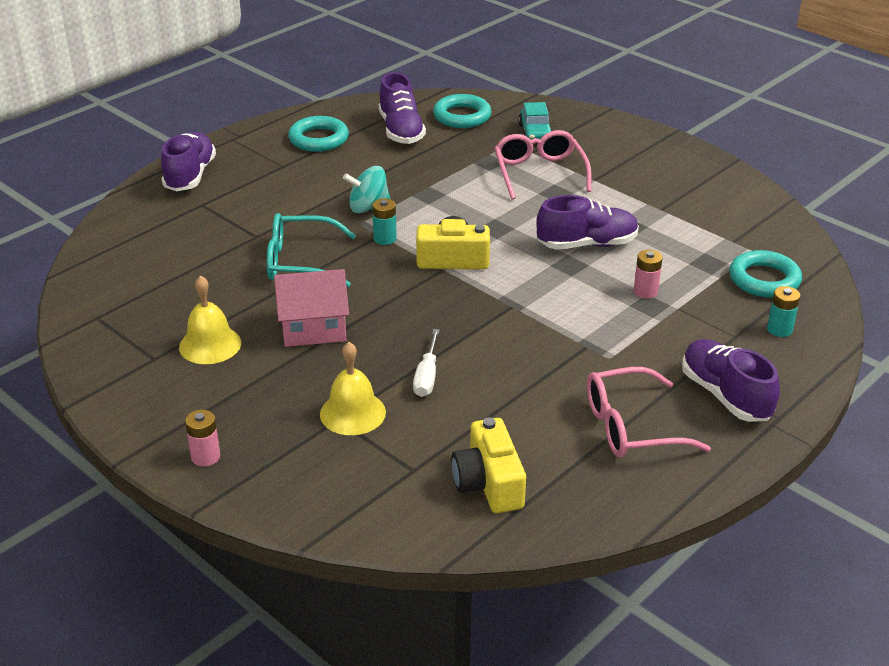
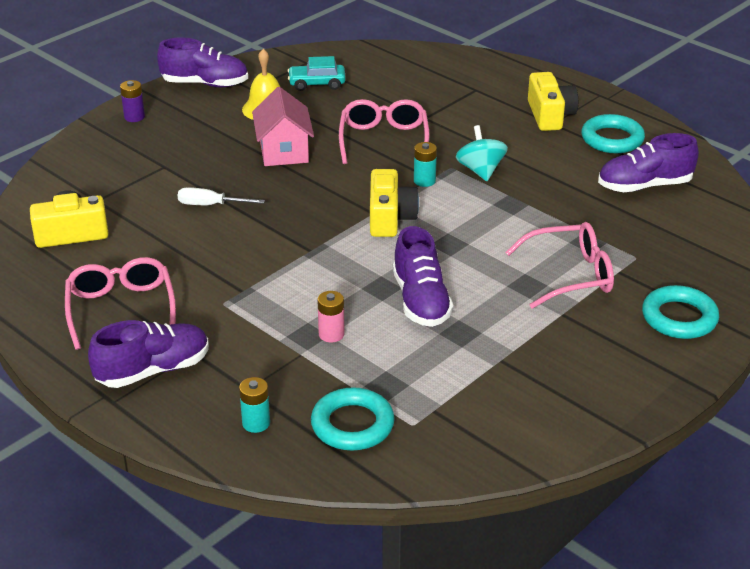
camera: 90 degrees right, 0 degrees up
purple shoe [161,132,216,191] -> purple shoe moved to [157,38,248,87]
pink battery [185,410,220,467] -> purple battery [120,80,145,122]
turquoise glasses [267,213,356,287] -> pink glasses [339,99,430,164]
yellow bell [320,342,386,435] -> none
turquoise ring [433,94,492,128] -> turquoise ring moved to [642,285,719,339]
turquoise car [518,102,553,140] -> turquoise car moved to [288,56,346,91]
none -> yellow camera [528,72,578,131]

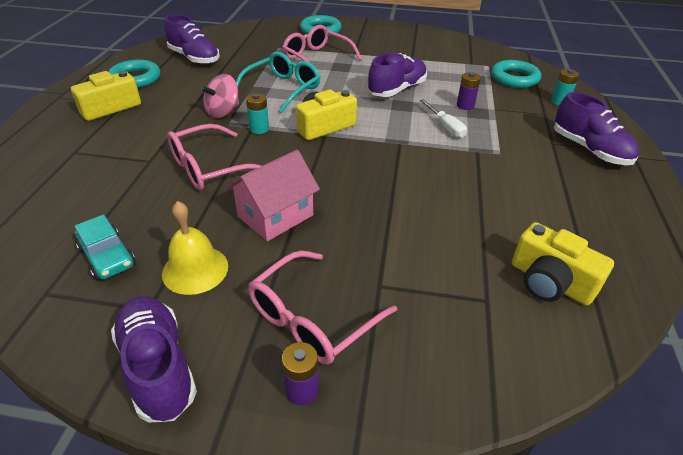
camera: 125 degrees left, 5 degrees up
pink glasses [65,257,176,350] -> pink glasses moved to [248,250,397,365]
purple shoe [88,320,209,388] -> purple shoe turned 150 degrees counterclockwise [554,92,639,165]
white screwdriver [178,187,265,205] -> white screwdriver moved to [420,99,467,138]
pink battery [317,291,345,342] -> purple battery [457,72,481,110]
turquoise spinning top [456,125,508,181] -> pink spinning top [200,74,239,118]
none -> turquoise glasses [236,51,320,114]

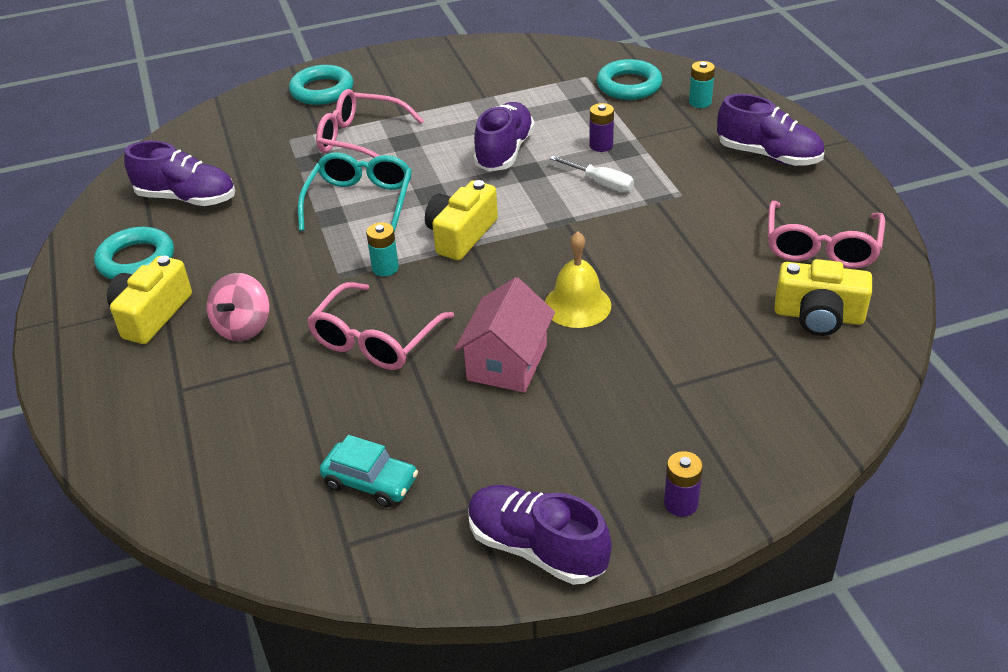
camera: 25 degrees left, 0 degrees up
yellow bell [162,201,228,295] -> yellow bell moved to [545,232,611,328]
pink spinning top [200,74,239,118] -> pink spinning top moved to [207,273,270,341]
pink glasses [248,250,397,365] -> pink glasses moved to [768,200,885,268]

